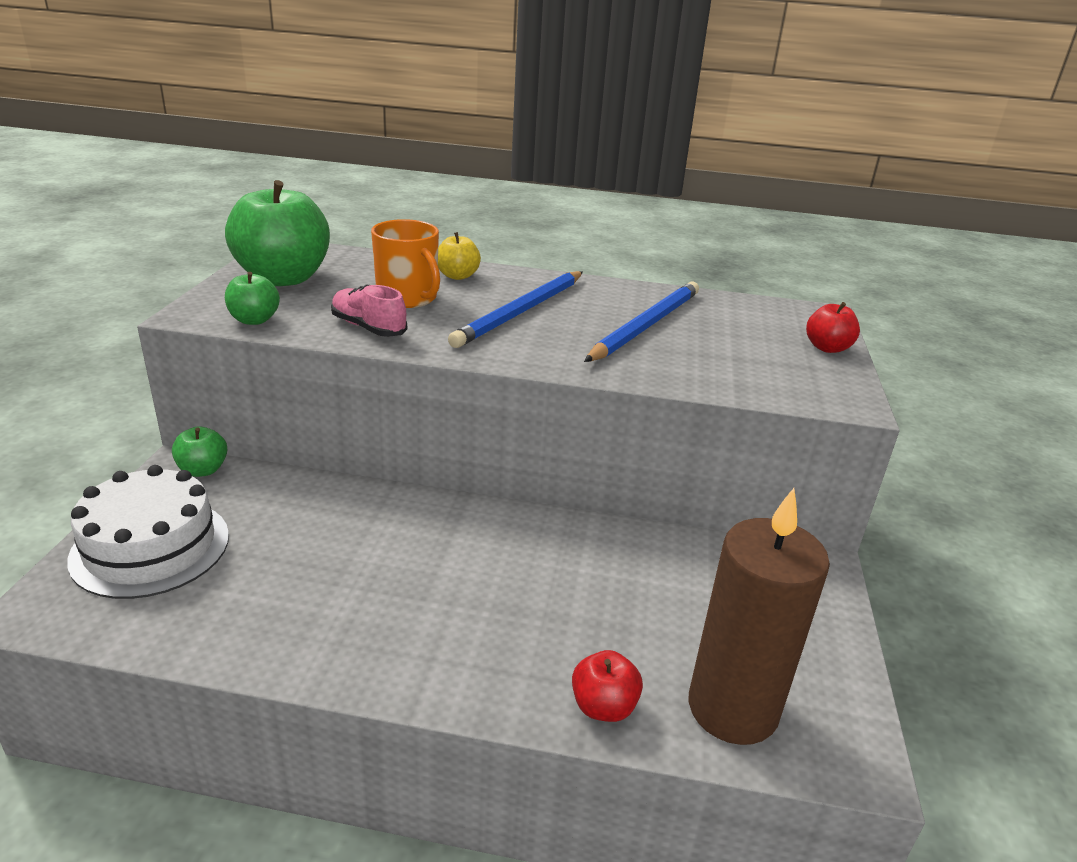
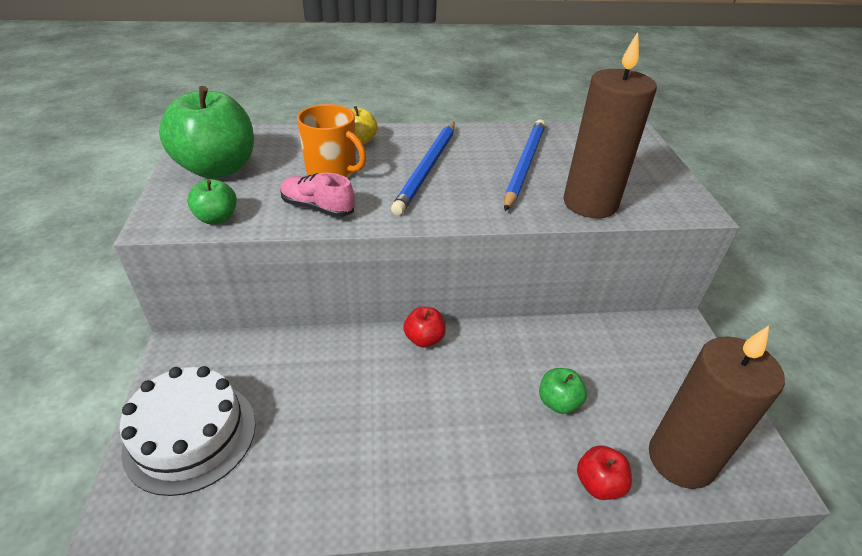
camera: 15 degrees left, 10 degrees up
green apple [172,427,227,477] -> green apple moved to [539,368,587,414]
red apple [806,302,860,353] -> red apple moved to [403,306,446,347]
none -> brown candle [563,32,657,218]

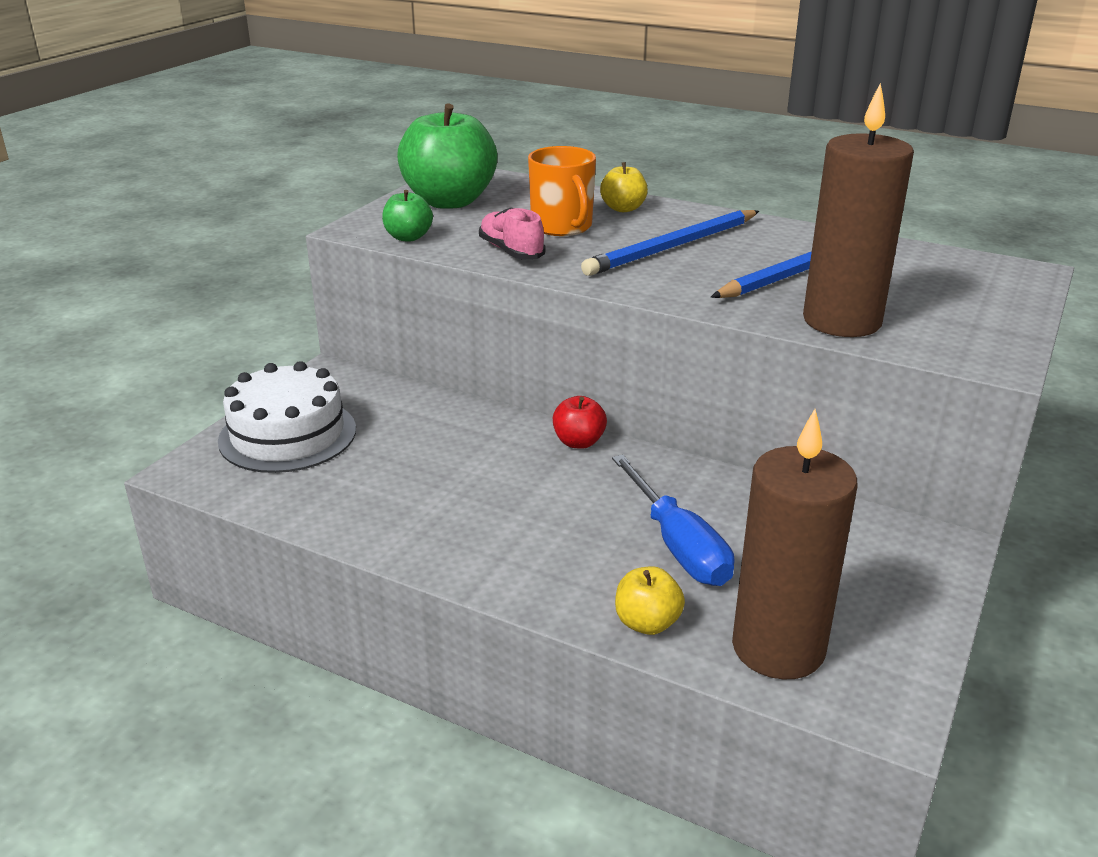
camera: 35 degrees right, 10 degrees down
green apple [539,368,587,414] -> blue screwdriver [612,454,735,586]
red apple [577,445,632,500] -> yellow apple [615,566,685,635]

